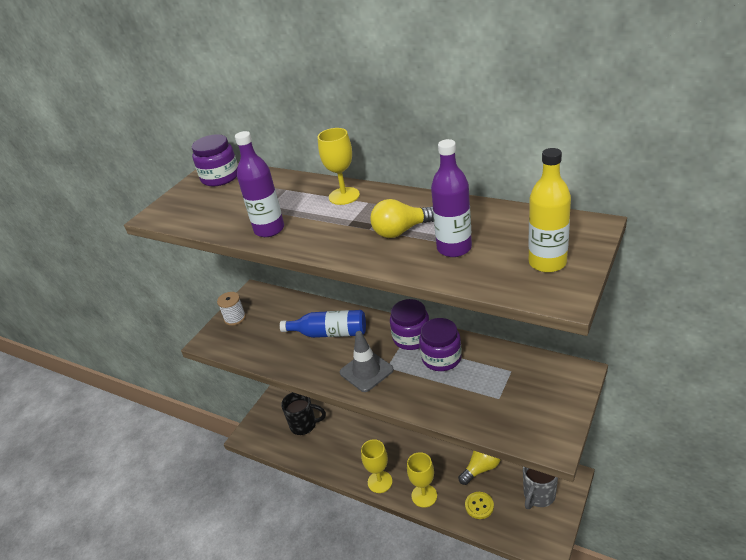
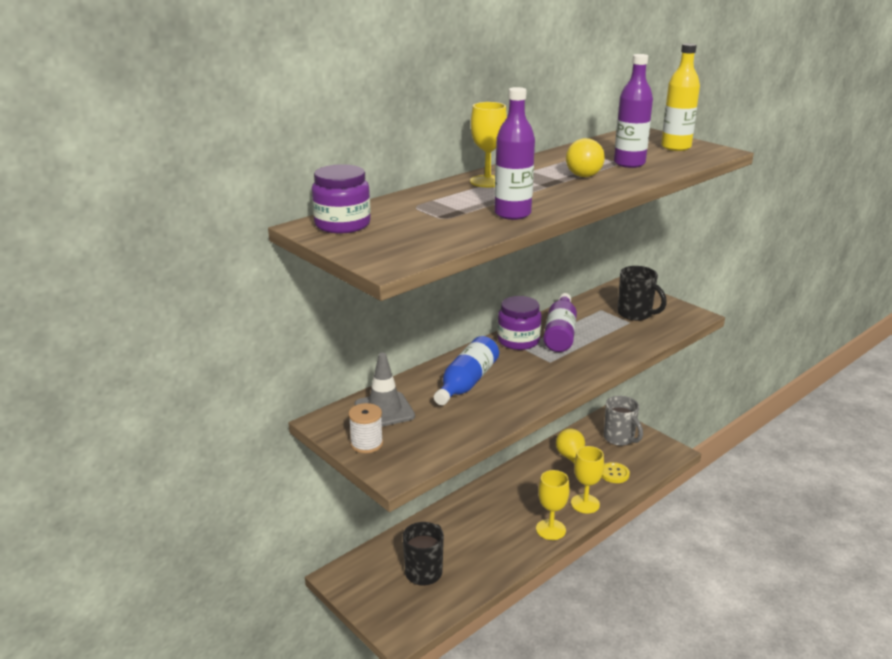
camera: 75 degrees left, 10 degrees down
grey traffic cone [340,331,394,392] -> grey traffic cone moved to [355,353,415,427]
purple jar [419,318,462,371] -> purple bottle [543,293,577,352]
none -> black mug [617,266,667,321]

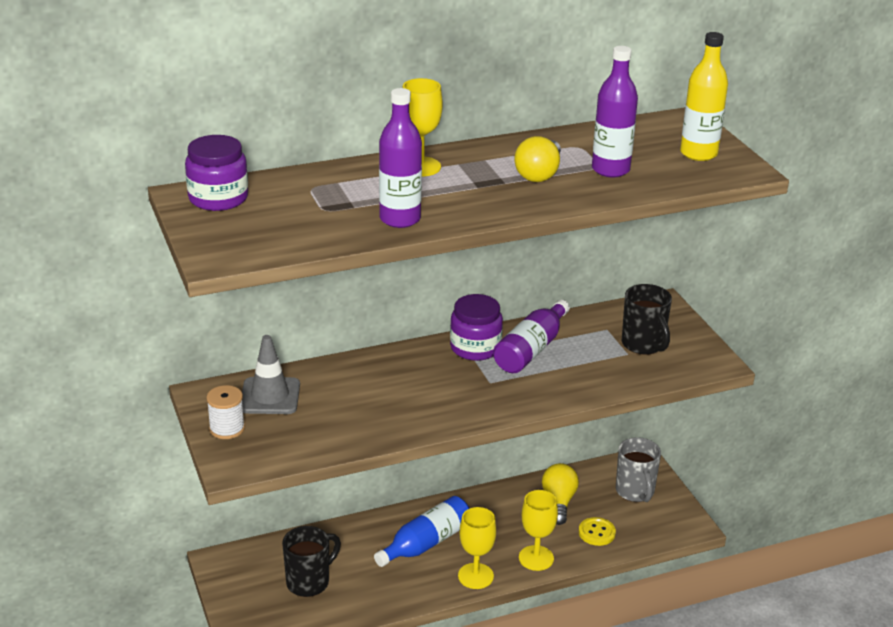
camera: 20 degrees right, 5 degrees up
blue bottle [434,336,499,405] -> blue bottle moved to [374,496,470,567]

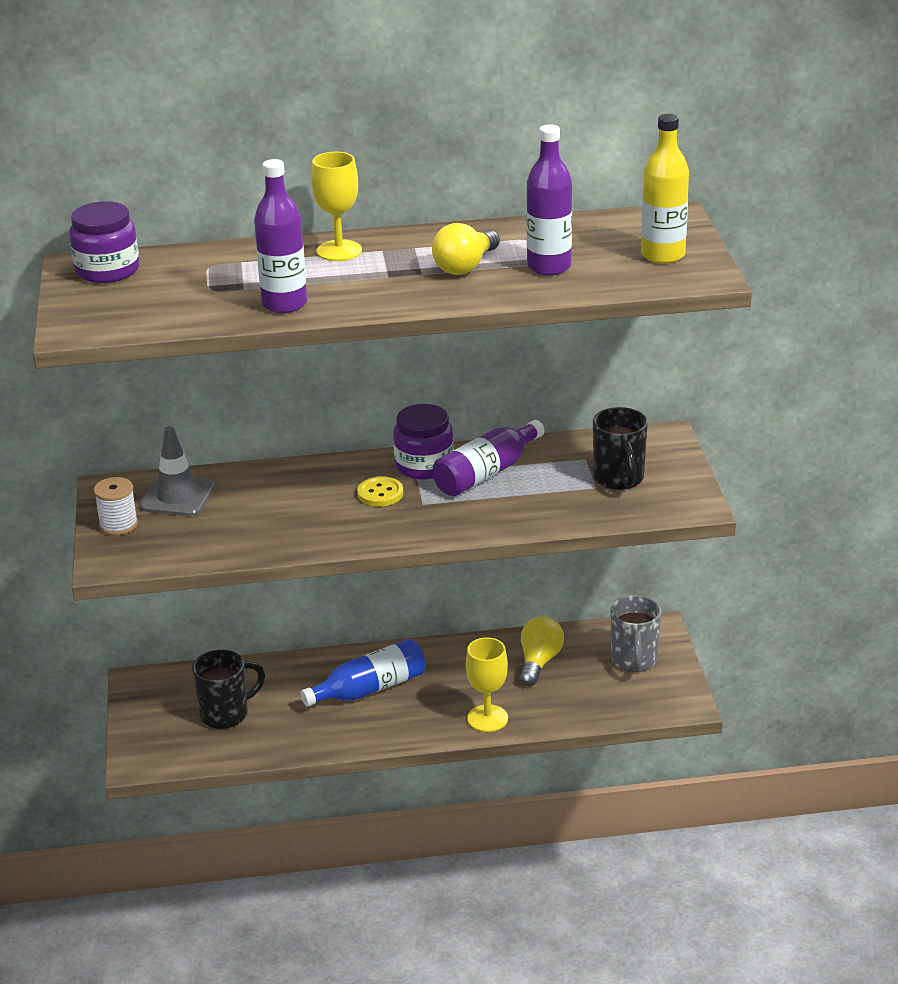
camera: 15 degrees right, 0 degrees up
yellow goblet [458,507,496,589] -> none
yellow button [579,517,616,546] -> yellow button moved to [357,477,403,506]

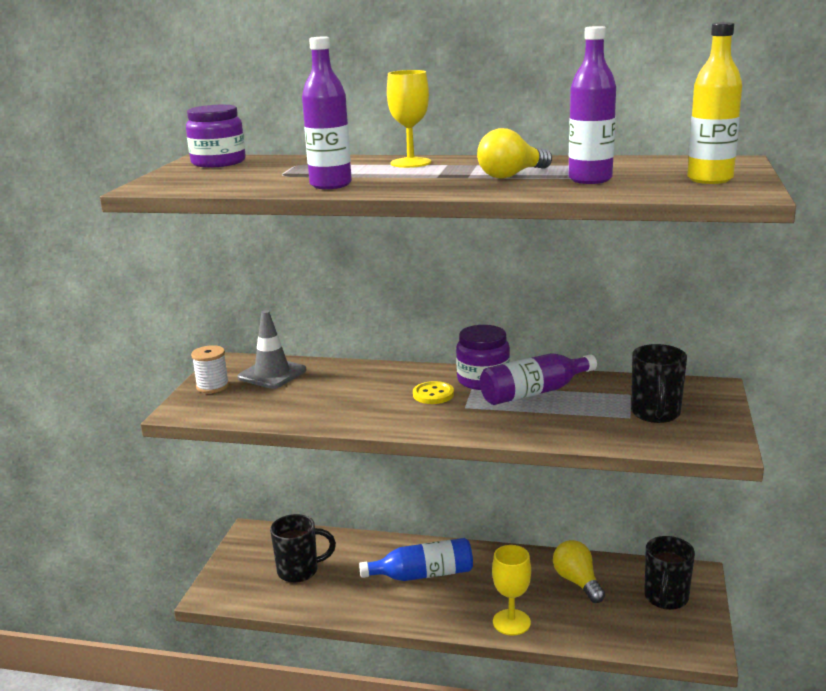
camera: 20 degrees right, 10 degrees down
yellow light bulb [520,616,564,686] -> yellow light bulb turned 60 degrees counterclockwise [553,540,605,603]
grey mug [610,595,661,672] -> black mug [644,536,695,610]

